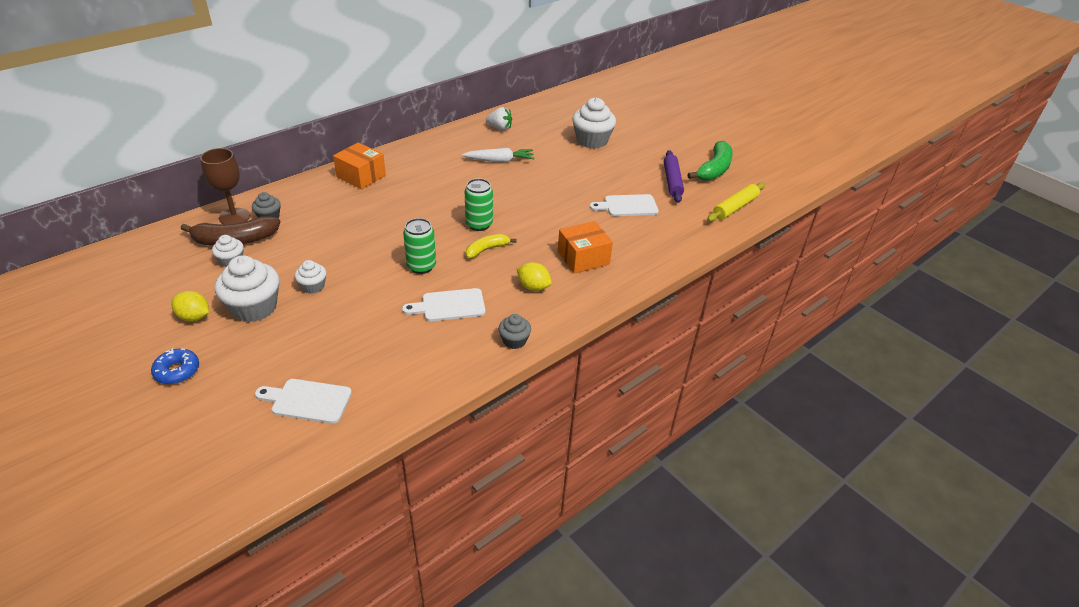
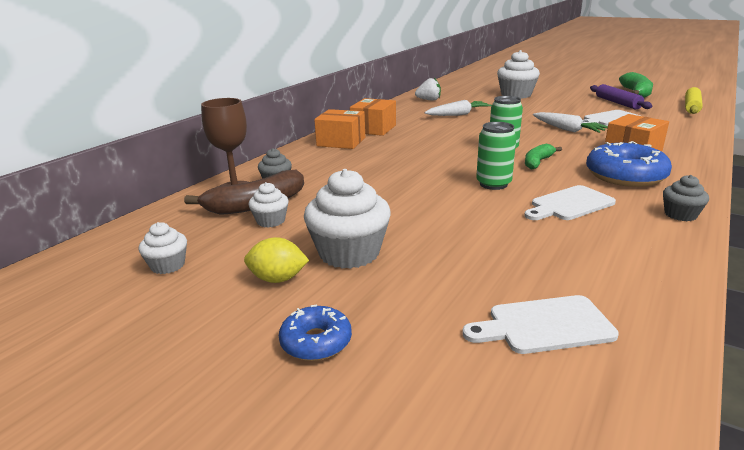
camera: 15 degrees left, 15 degrees down
white cupcake [295,260,326,294] -> white cupcake moved to [139,222,187,274]
yellow banana [466,234,517,258] -> green banana [525,144,562,169]
yellow lemon [517,262,552,291] -> blue donut [586,141,672,187]
none -> orange box [350,98,396,136]
none -> white carrot [533,112,608,133]

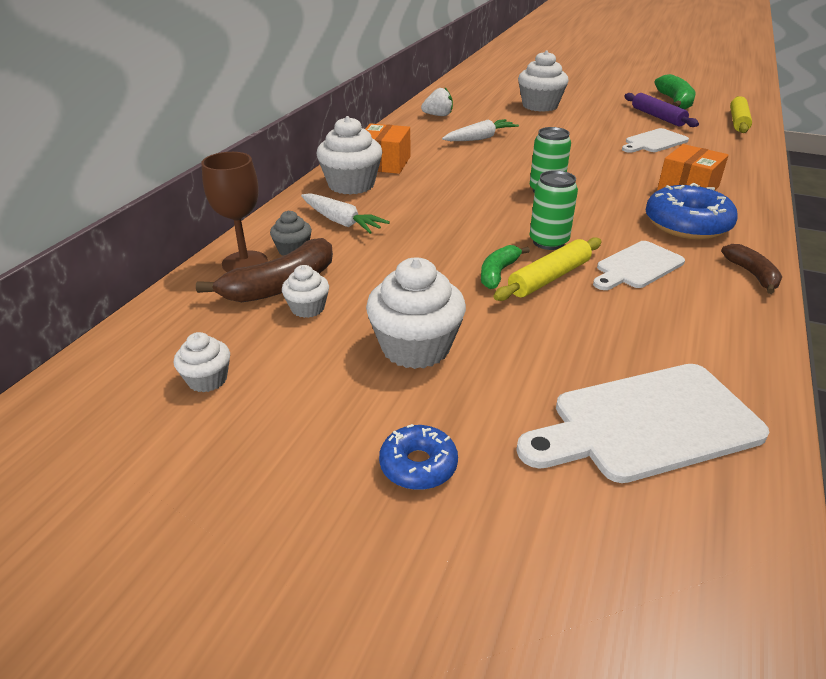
camera: 10 degrees left, 10 degrees up
yellow lemon [244,237,309,283] -> none
orange box [314,109,365,149] -> white cupcake [317,116,382,195]
white cutting board [462,295,619,354] -> white cutting board [516,364,770,483], size x1.62
green banana [525,144,562,169] -> green banana moved to [481,245,530,289]
white carrot [533,112,608,133] -> white carrot moved to [301,193,390,234]
grey cupcake [663,175,709,221] -> brown banana [721,244,782,294]
none -> yellow rolling pin [494,237,602,301]

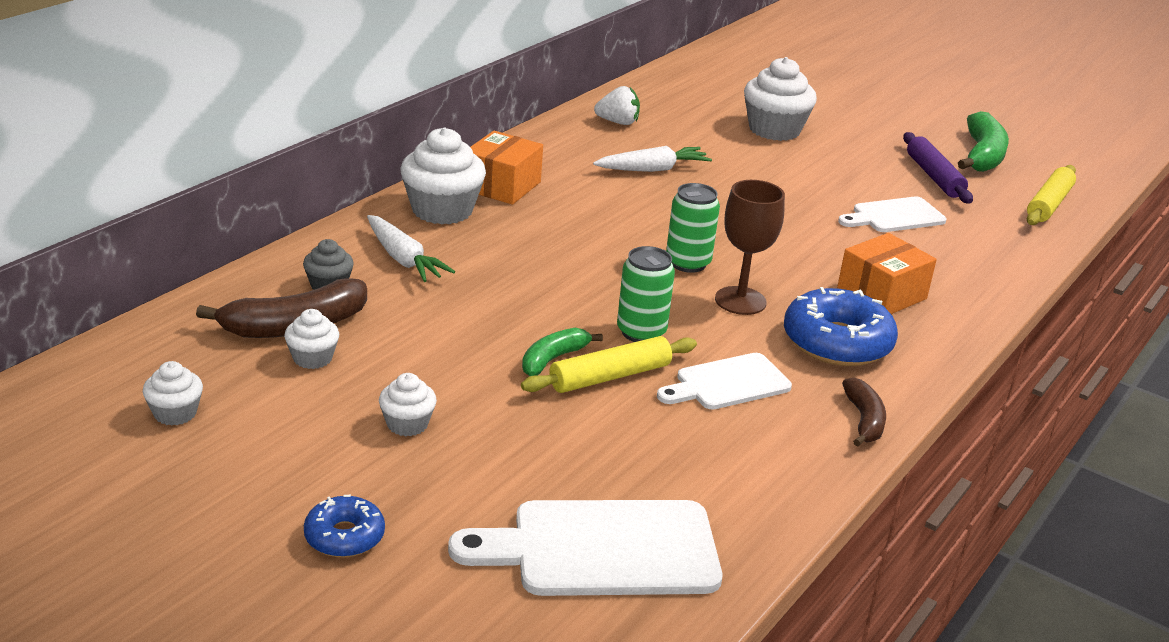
camera: 10 degrees right, 5 degrees down
brown goblet [201,152,268,272] -> brown goblet moved to [715,180,785,315]
white cupcake [366,257,466,369] -> white cupcake [379,373,437,437], size x0.53

